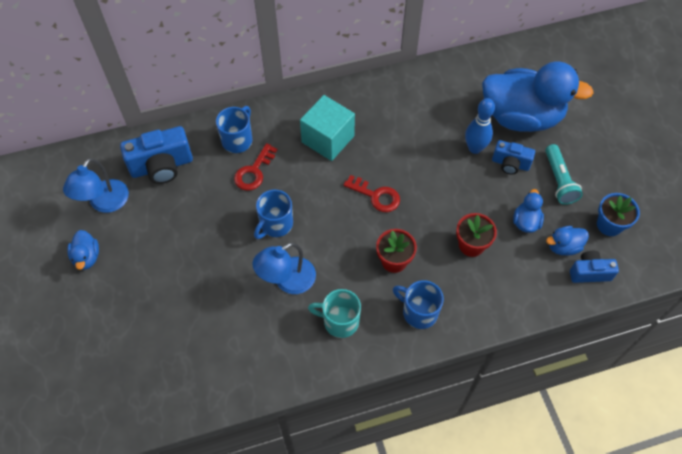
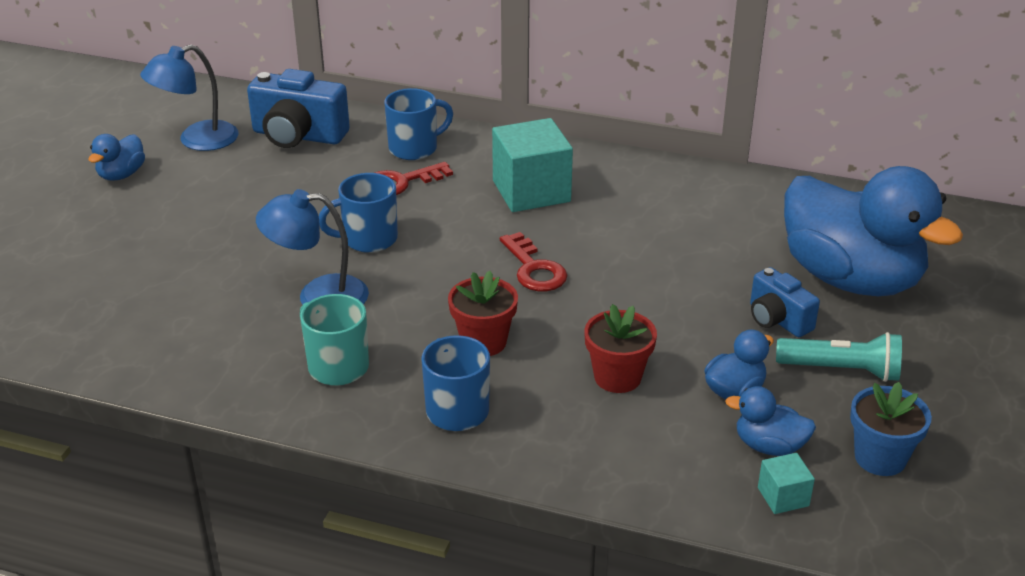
camera: 35 degrees right, 25 degrees down
blue bowling pin [465,98,495,154] -> none
turquoise flashlight [545,144,583,205] -> turquoise flashlight turned 105 degrees counterclockwise [776,332,902,382]
blue camera [570,251,619,283] -> turquoise cube [758,453,815,514]

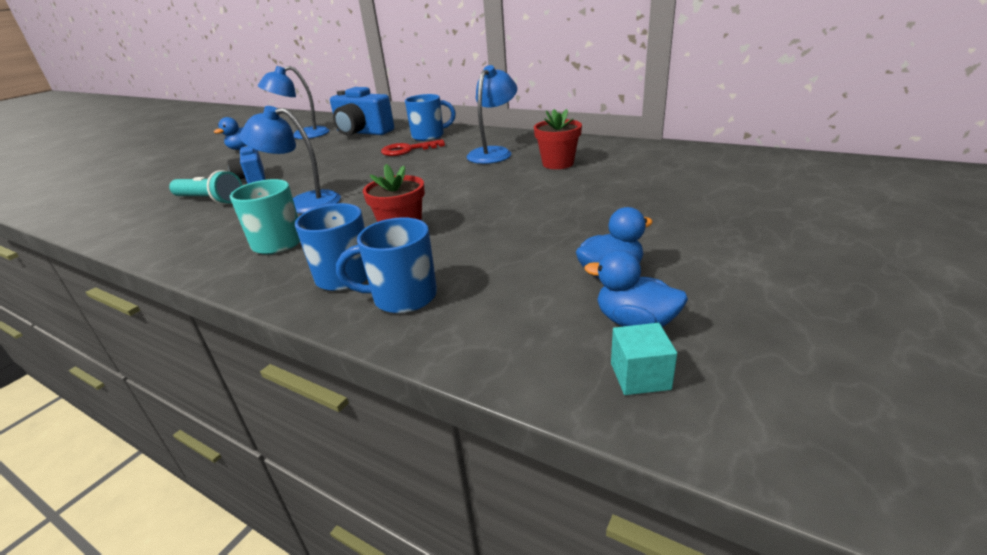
camera: 15 degrees right, 5 degrees down
blue mug [319,173,398,253] -> blue mug moved to [336,217,437,314]
turquoise cube [492,118,573,212] -> blue lamp [467,65,517,164]
red key [500,232,567,291] -> none
red flower pot [584,304,657,393] -> red flower pot moved to [534,109,582,169]
blue camera [750,267,820,337] -> blue camera moved to [227,146,265,184]
turquoise flashlight [776,332,902,382] -> turquoise flashlight moved to [169,170,243,205]
blue duck [784,166,963,296] -> none
blue flower pot [850,382,932,476] -> none

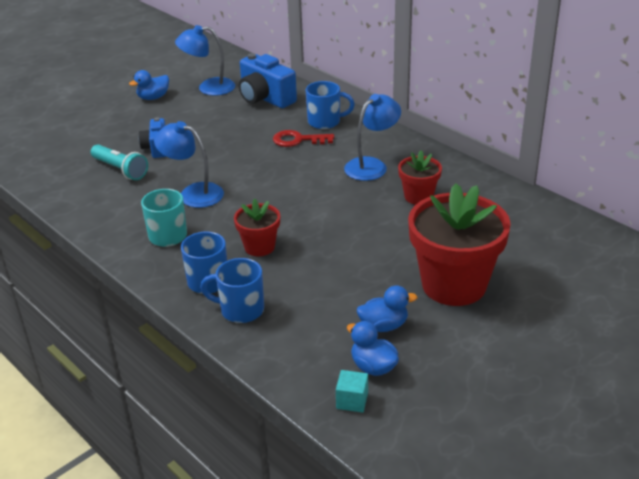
camera: 15 degrees right, 5 degrees up
none -> red flower pot [408,184,511,306]

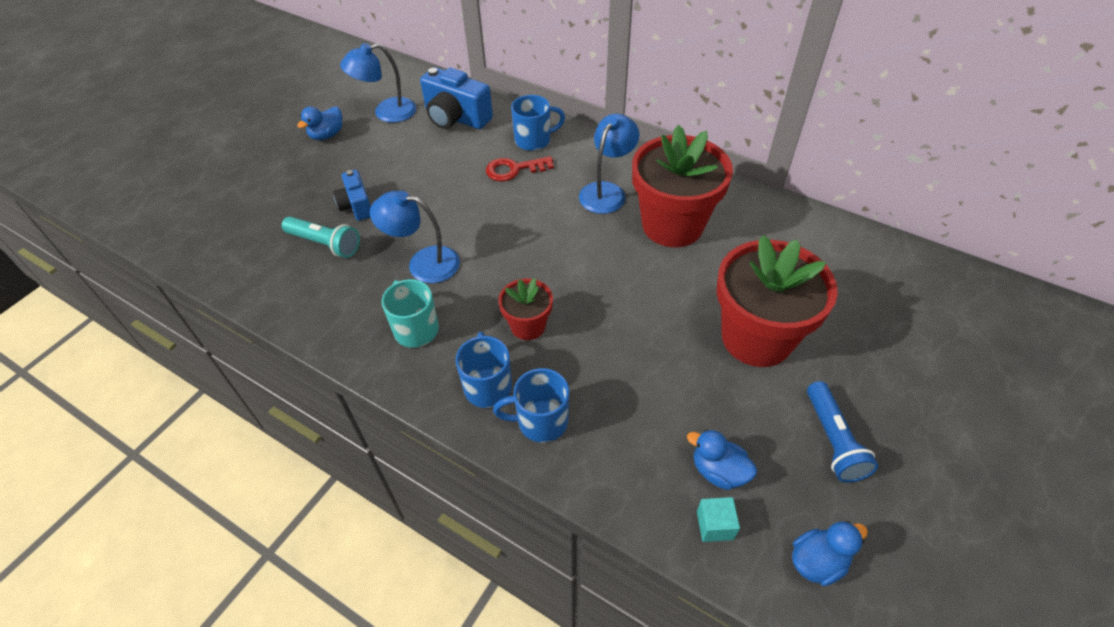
camera: 15 degrees left, 15 degrees up
blue duck [357,285,418,332] -> blue duck moved to [792,521,868,586]
red flower pot [398,150,442,205] -> red flower pot [632,125,733,247], size x1.98
none -> blue flashlight [807,381,878,483]

